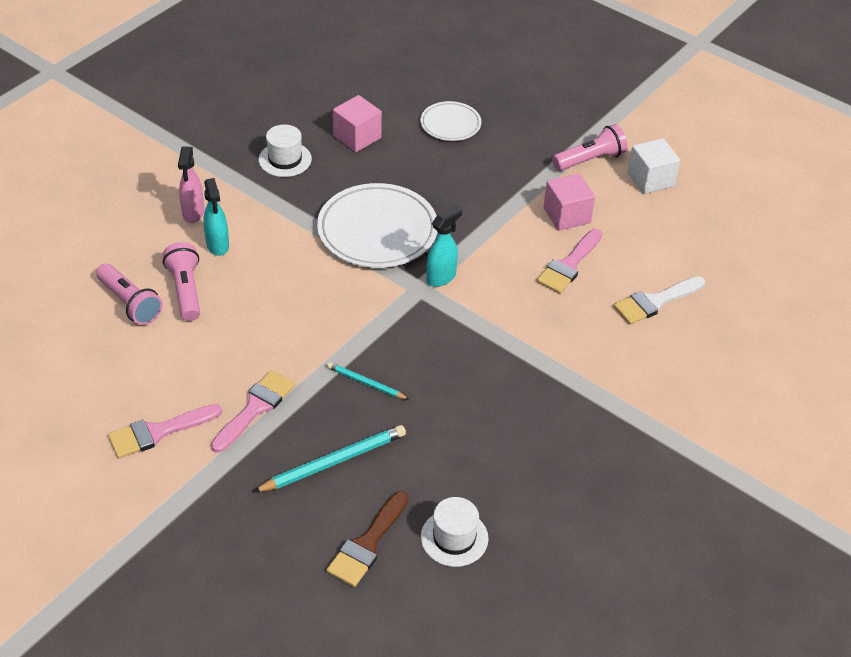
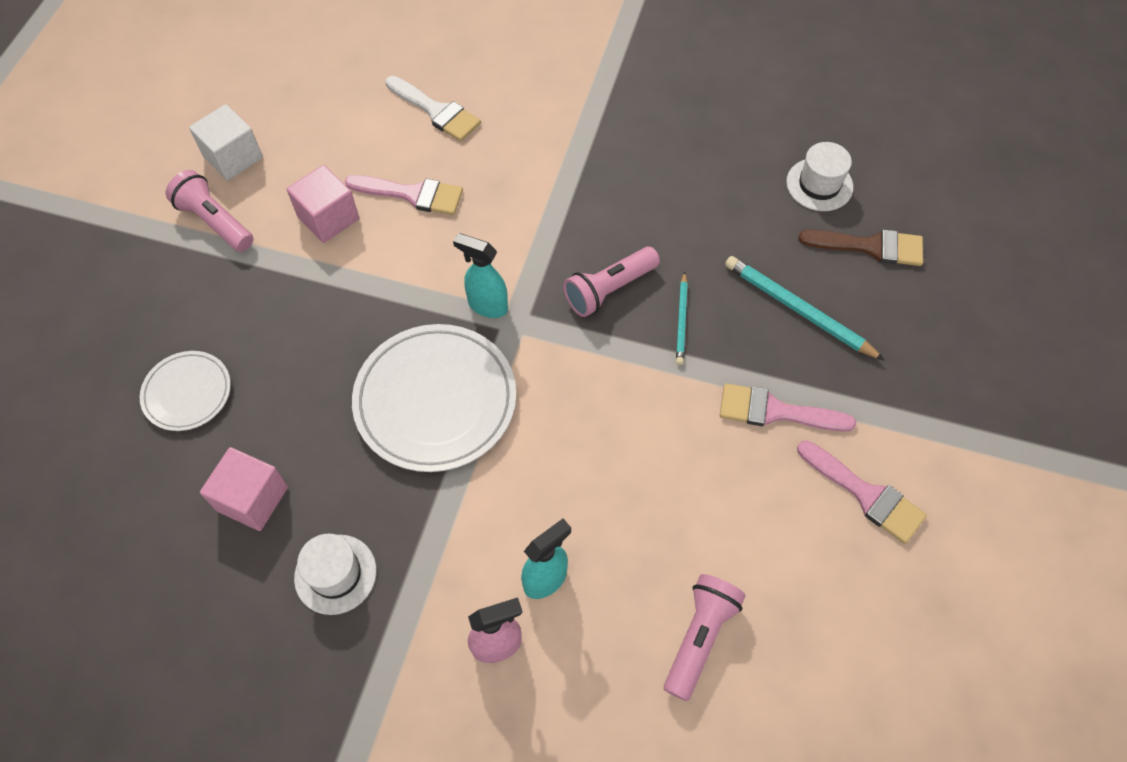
camera: 110 degrees left, 15 degrees up
pink flashlight [163,242,200,321] -> pink flashlight moved to [563,247,660,317]

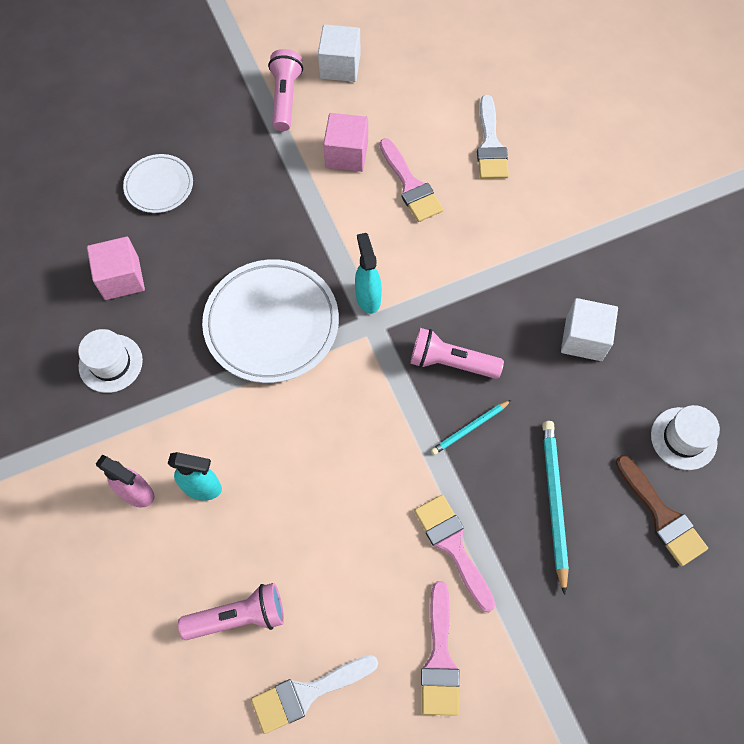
camera: 50 degrees right, 5 degrees up
none -> white brush [251,655,378,734]
none -> white cube [561,298,618,361]

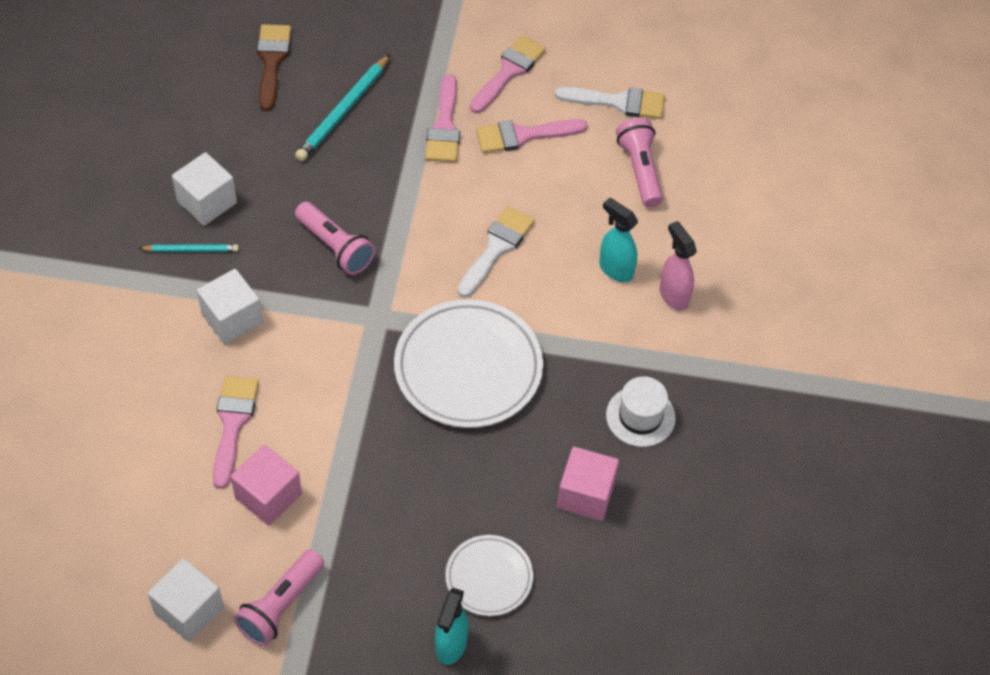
camera: 150 degrees left, 10 degrees down
pink flashlight [178,583,284,640] -> pink flashlight turned 60 degrees clockwise [616,118,663,207]
turquoise spray bottle [355,233,382,314] -> turquoise spray bottle moved to [435,588,468,665]
turquoise pencil [431,400,511,455] -> turquoise pencil moved to [138,244,239,252]
white brush [477,95,509,179] -> white brush moved to [457,206,534,298]
white hat [651,405,720,470] -> none
none -> white cube [197,269,263,344]
none -> pink brush [476,119,588,153]

